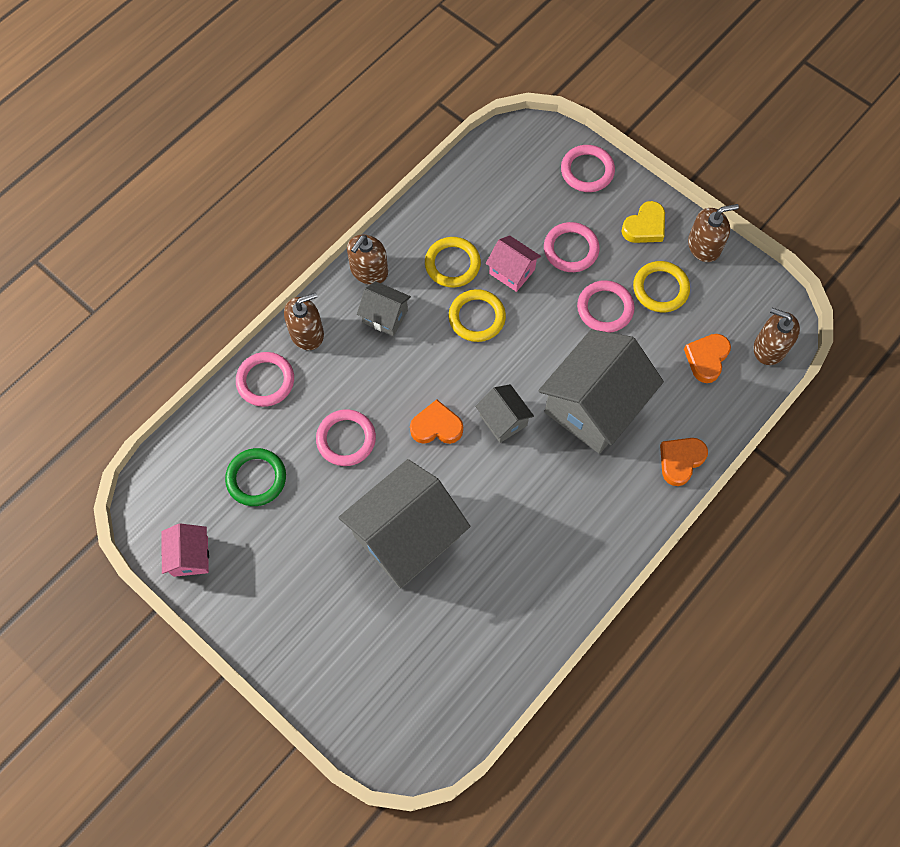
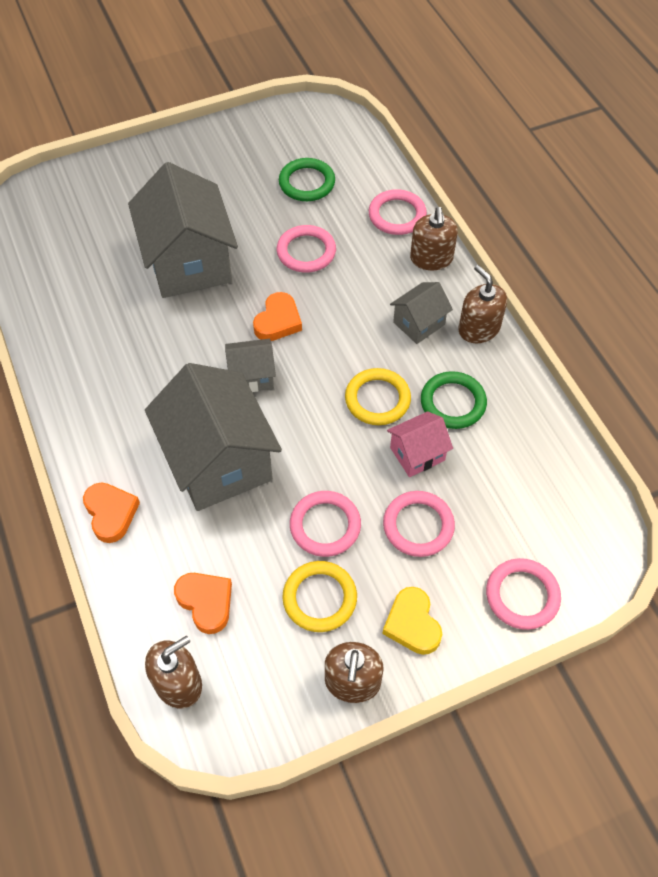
camera: 115 degrees right, 10 degrees down
pink house [161,523,209,577] -> none
yellow ring [425,237,481,287] -> green ring [421,371,487,429]

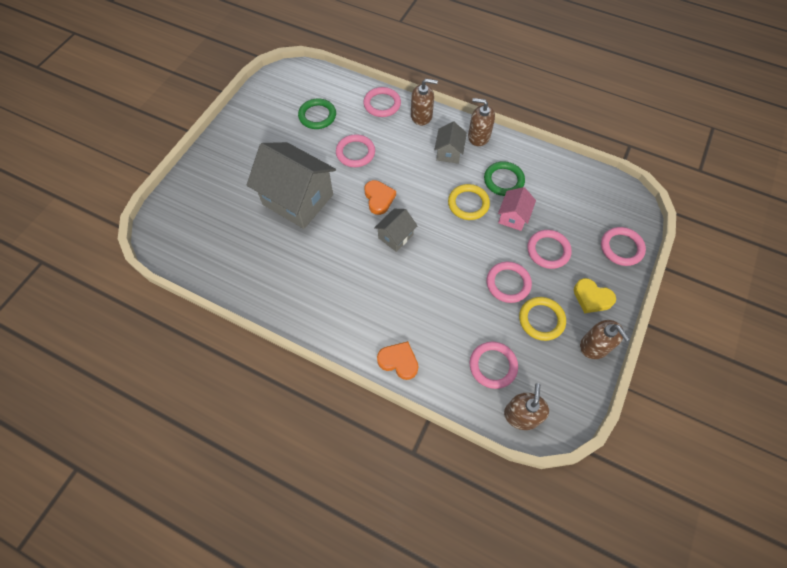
camera: 40 degrees left, 5 degrees up
grey house [145,363,282,511] -> none
orange heart [174,573,232,634] -> pink ring [470,342,518,389]
brown soap dispenser [410,207,458,270] -> brown soap dispenser turned 45 degrees counterclockwise [411,79,438,126]

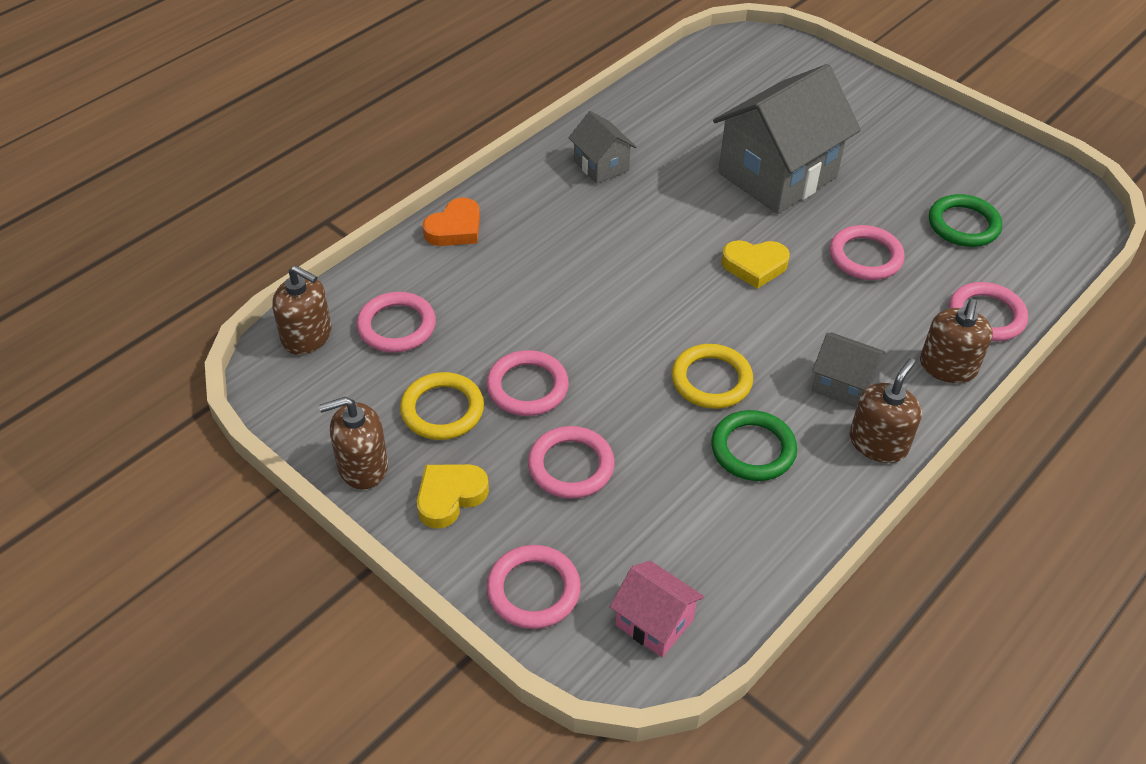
camera: 105 degrees right, 15 degrees down
orange heart [365,180,396,215] -> yellow heart [721,240,790,289]
grey house [374,209,417,252] -> grey house moved to [569,111,636,184]
pink house [498,187,536,231] -> pink house moved to [610,561,704,658]

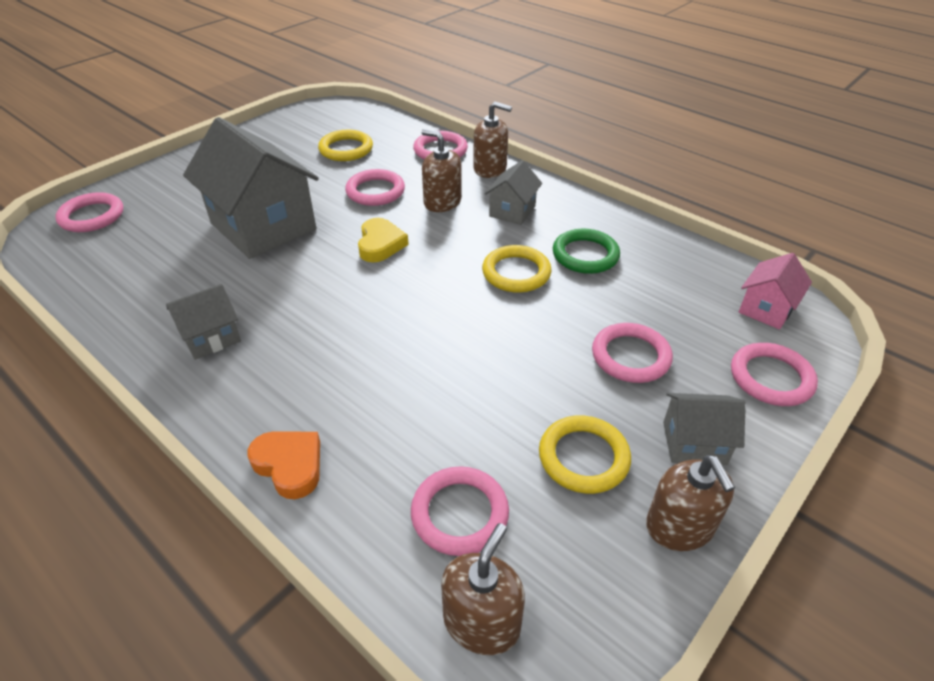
camera: 90 degrees left, 5 degrees down
yellow heart [417,464,489,529] -> grey house [663,393,745,465]
pink ring [486,350,569,416] -> pink ring moved to [55,192,123,232]
brown soap dispenser [850,358,922,463] -> brown soap dispenser moved to [422,129,462,212]
green ring [929,194,1002,247] -> yellow ring [318,130,373,161]

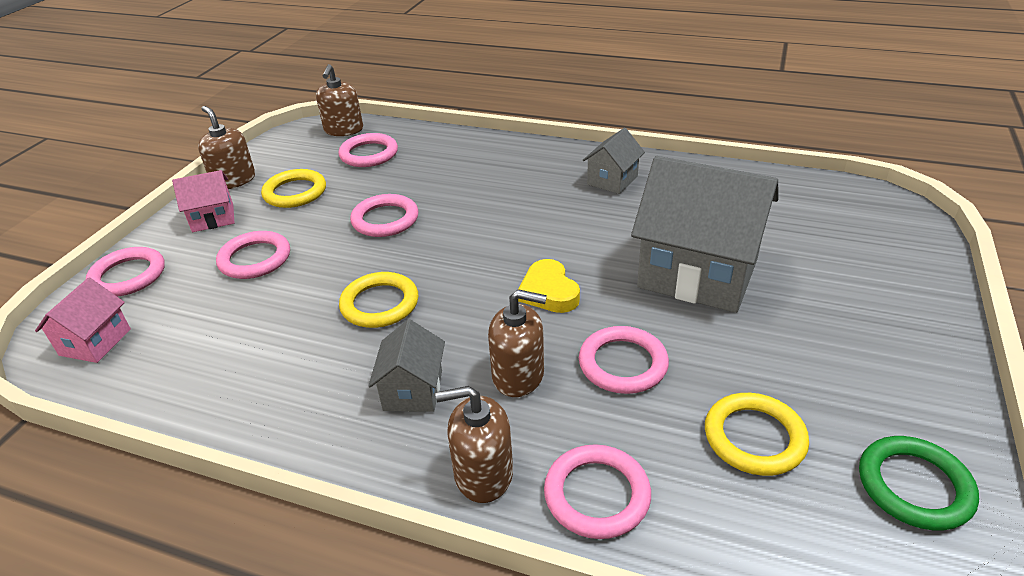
camera: 160 degrees right, 5 degrees down
pink ring [55,192,123,232] -> pink ring moved to [350,194,418,237]
orange heart [247,432,320,499] -> none
green ring [553,229,620,274] -> green ring moved to [859,436,979,531]
grey house [663,393,745,465] -> pink house [172,170,234,232]

